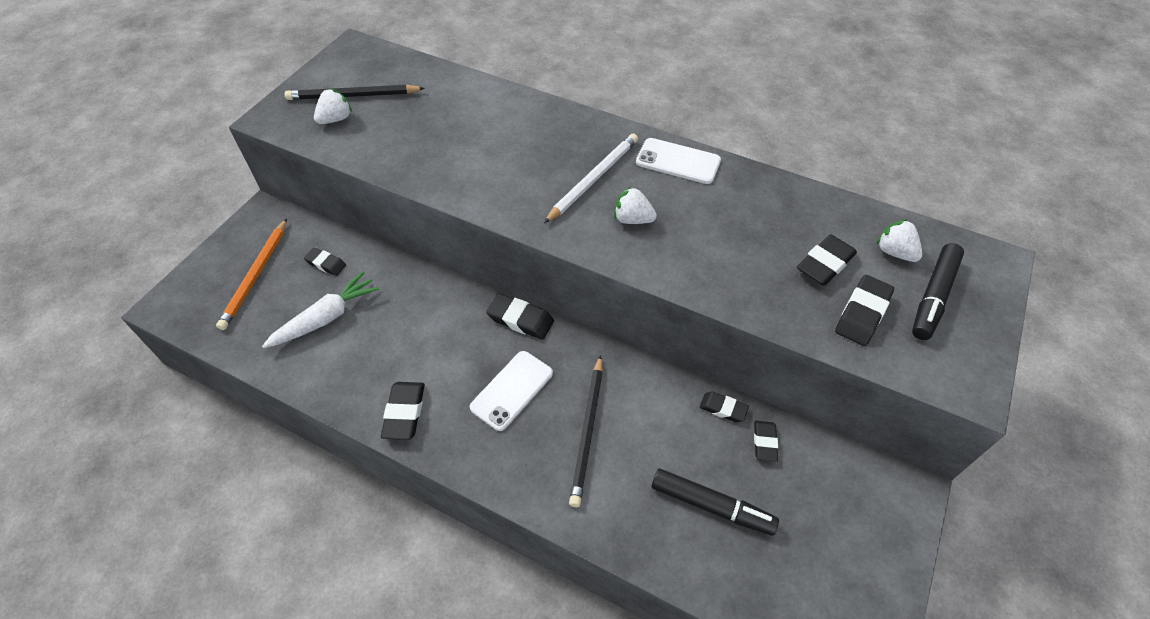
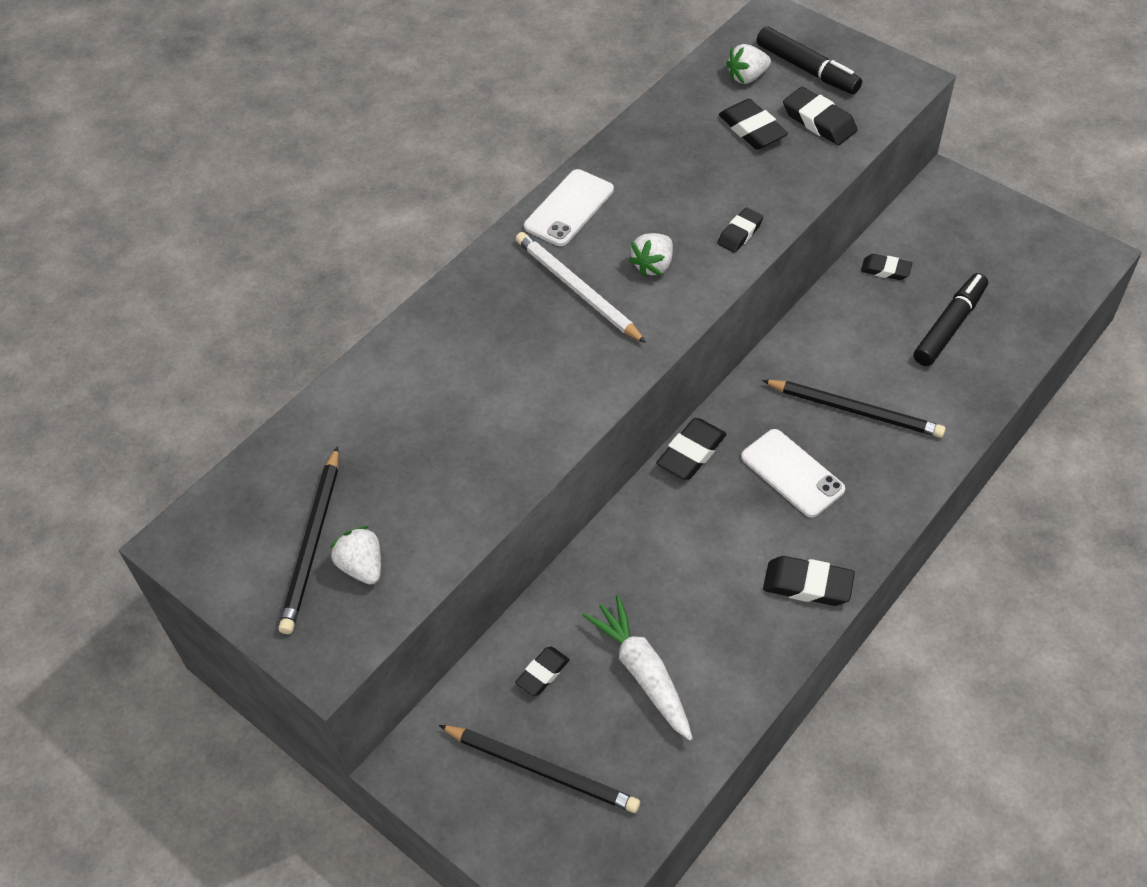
camera: 75 degrees left, 0 degrees up
orange pencil [216,218,287,330] -> black pencil [439,725,640,813]
black eraser [700,392,749,422] -> black eraser moved to [717,208,763,253]

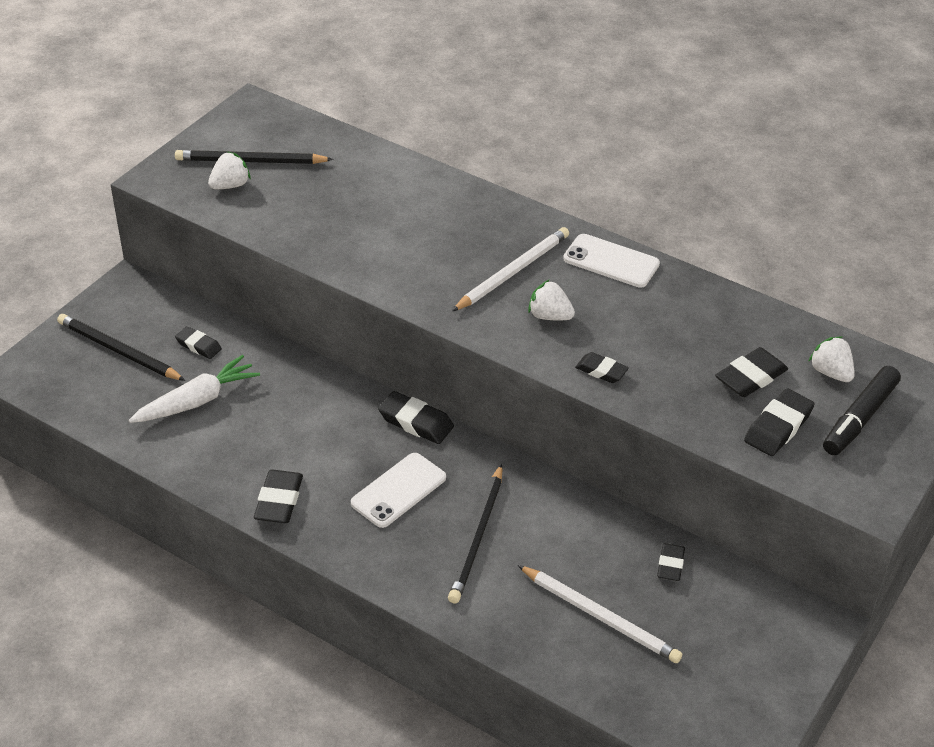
camera: 80 degrees right, 10 degrees down
black pencil [439,725,640,813] -> black pencil turned 105 degrees clockwise [57,314,186,381]
black marker [914,273,988,366] -> white pencil [518,565,682,663]

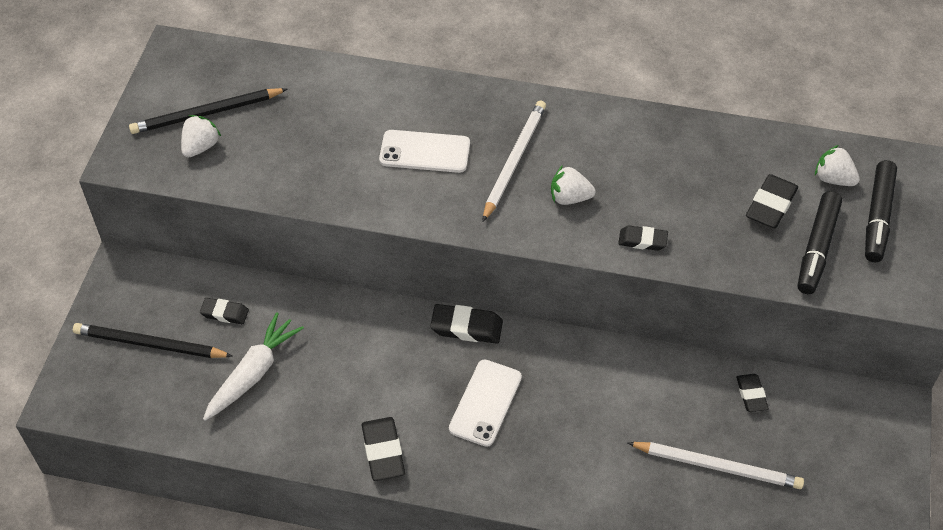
camera: 20 degrees left, 10 degrees up
black pencil [448,464,503,604] -> none
white phone [563,234,660,288] -> white phone moved to [379,130,470,173]
black eraser [744,388,814,456] -> black marker [798,191,842,294]

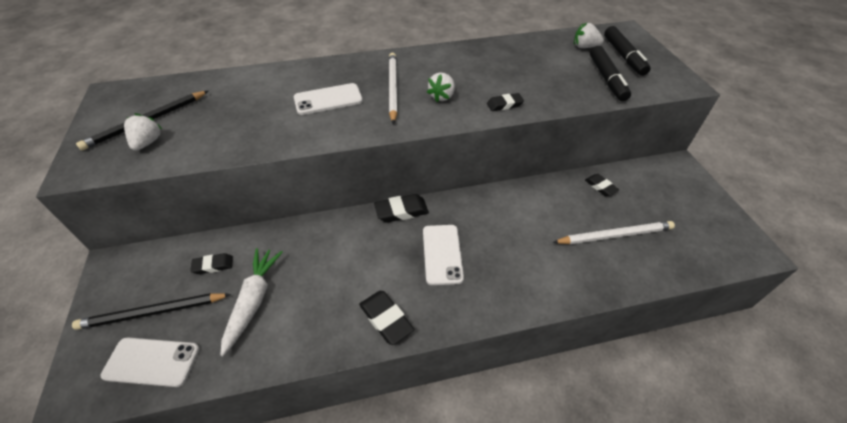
camera: 25 degrees left, 5 degrees down
white strawberry [551,165,596,205] -> white strawberry turned 45 degrees counterclockwise [427,73,455,102]
black eraser [746,174,798,228] -> none
none -> white phone [101,337,199,387]

